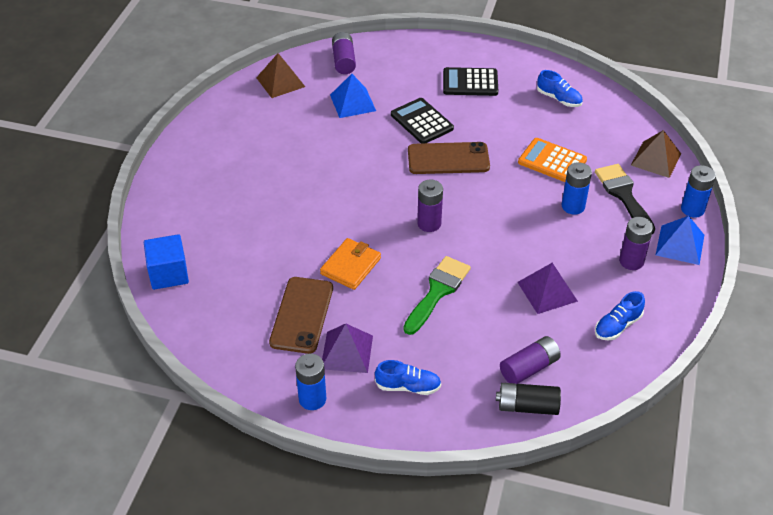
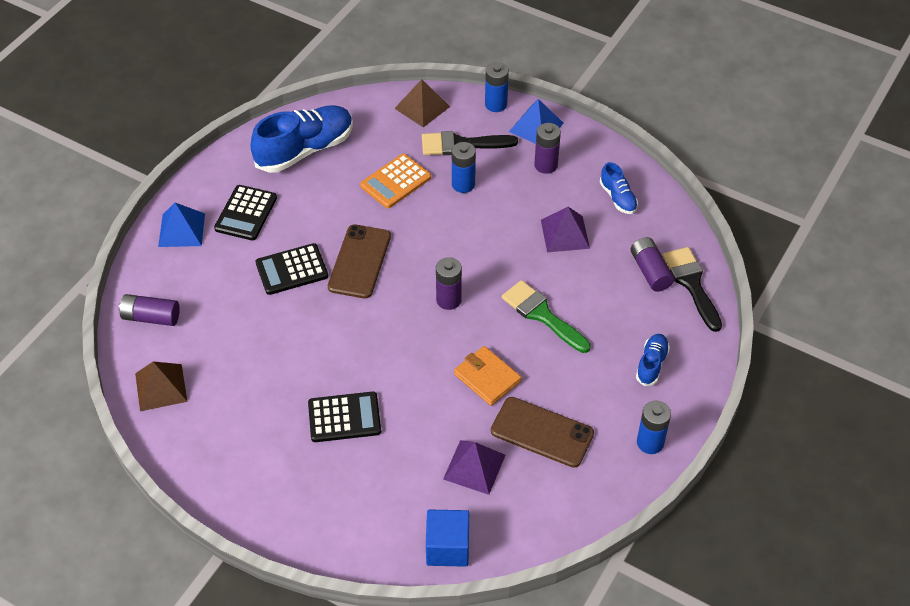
camera: 75 degrees left, 5 degrees up
purple pyramid [322,324,373,373] -> purple pyramid moved to [443,440,505,495]
blue pyramid [330,74,376,118] -> blue pyramid moved to [158,203,205,247]
black battery [496,383,561,415] -> black brush [662,247,722,332]
blue shoe [537,70,583,107] -> blue shoe [250,105,353,173], size x2.02
none -> black calculator [308,392,381,442]

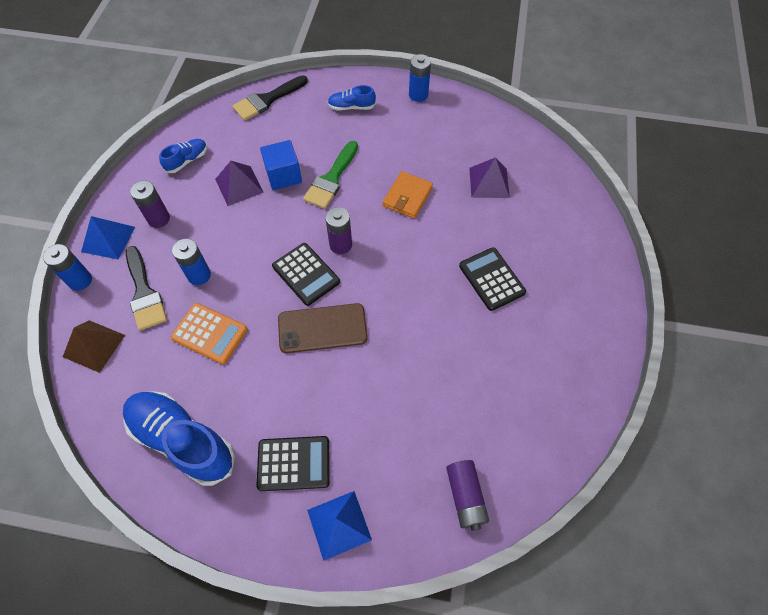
camera: 110 degrees left, 10 degrees up
brown pyramid [135,361,187,411] -> none
black calculator [255,243,328,295] -> black calculator moved to [272,243,340,306]
blue cube [426,509,469,567] -> blue cube moved to [260,140,302,190]
brown phone [491,397,594,468] -> none
purple battery [630,237,674,292] -> none

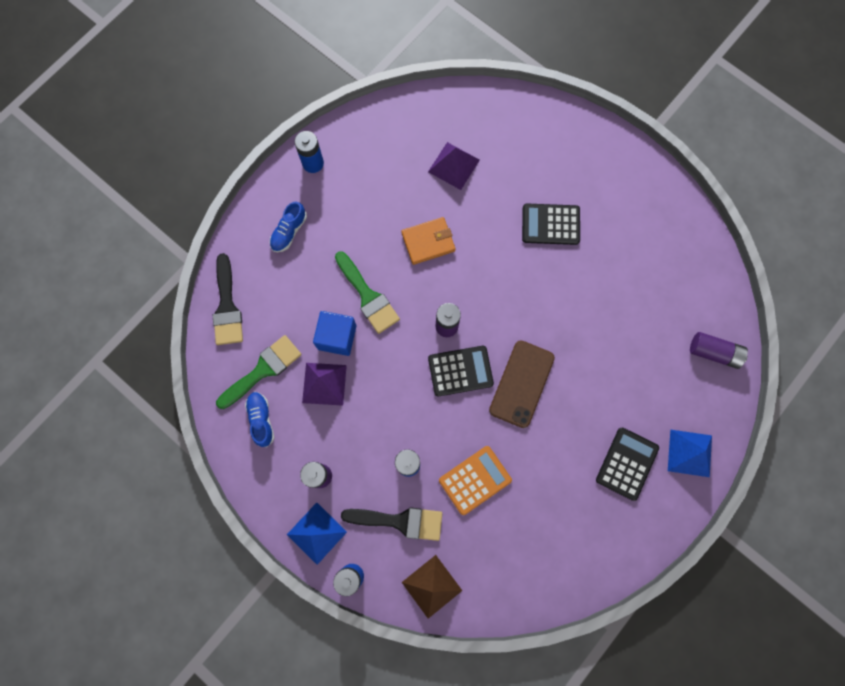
camera: 60 degrees left, 15 degrees up
blue shoe [123,391,235,486] -> none
orange wallet [382,171,433,218] -> orange wallet turned 75 degrees counterclockwise [401,217,456,265]
none -> green brush [216,335,302,409]

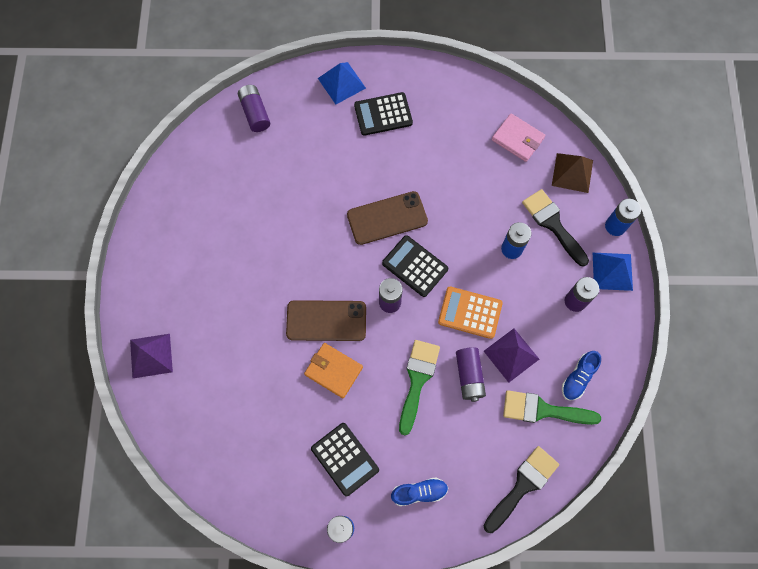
camera: 130 degrees left, 5 degrees down
blue cube [313,311,356,356] -> purple battery [456,347,486,402]
purple pyramid [428,142,480,190] -> purple pyramid moved to [130,334,173,378]
orange calculator [439,446,512,515] -> orange calculator moved to [438,287,503,339]
black calculator [522,203,580,245] -> black calculator moved to [311,423,379,497]
none -> brown phone [286,300,366,341]
none -> pink wallet [492,113,545,162]

